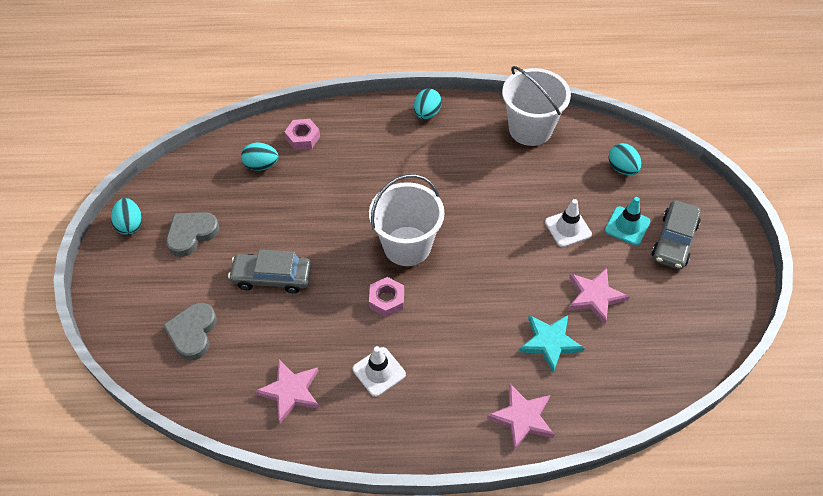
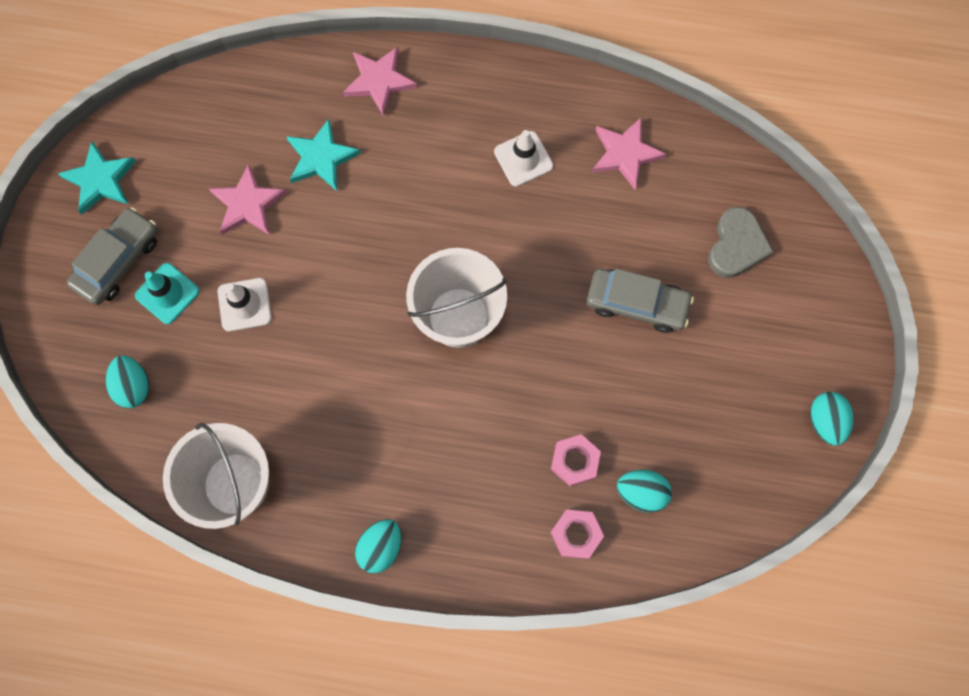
camera: 170 degrees left, 20 degrees up
grey heart [166,212,219,257] -> none
pink nut [369,277,404,317] -> pink nut moved to [551,434,601,486]
none -> turquoise star [58,141,136,214]

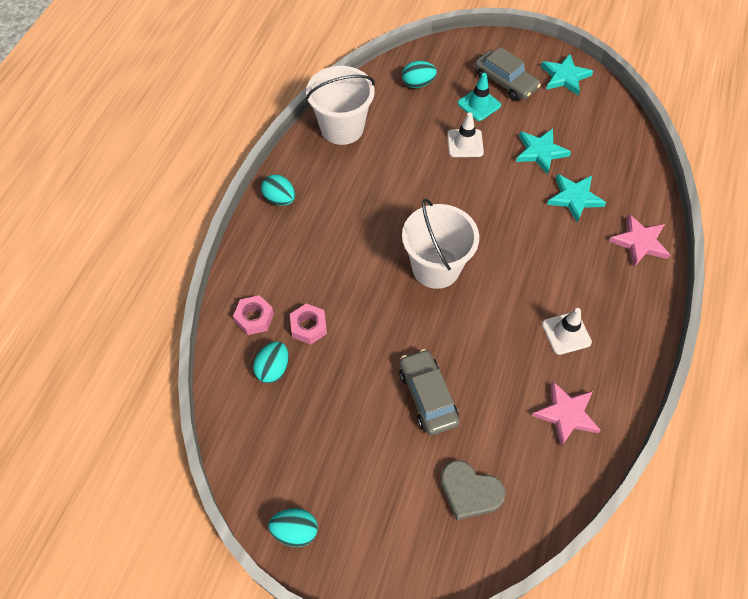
camera: 100 degrees right, 15 degrees down
pink star [209,164,287,235] -> turquoise star [516,129,571,175]
grey car [587,269,694,333] -> grey car turned 135 degrees clockwise [399,349,460,436]

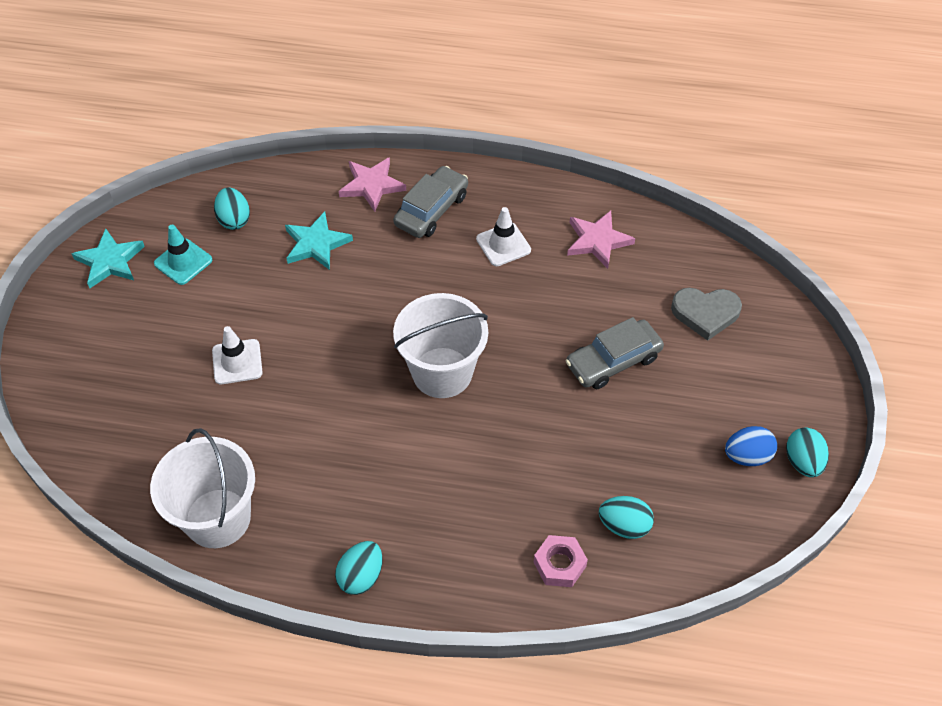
camera: 100 degrees left, 5 degrees down
pink nut [290,303,327,345] -> none
turquoise egg [402,61,437,88] -> turquoise egg moved to [214,187,250,230]
grey heart [440,460,506,520] -> grey heart turned 75 degrees clockwise [671,288,742,341]
turquoise traffic cone [458,73,501,121] -> turquoise traffic cone moved to [154,225,212,285]
grey car [475,47,541,101] -> grey car moved to [393,166,468,238]
turquoise star [516,129,571,175] -> none
none -> blue egg [725,426,777,466]

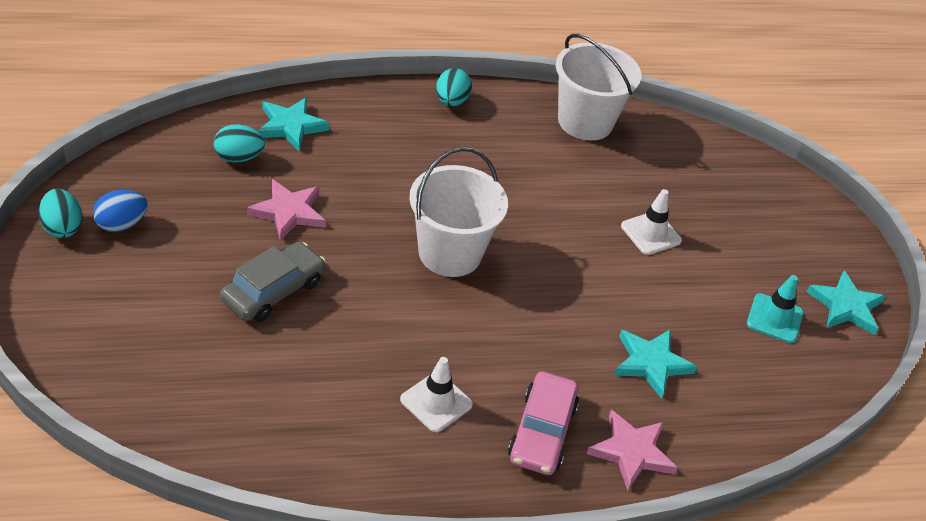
camera: 155 degrees right, 10 degrees down
turquoise egg [214,187,250,230] -> none
grey car [393,166,468,238] -> pink car [508,371,579,475]
pink nut [533,535,588,587] -> turquoise star [258,97,330,151]
pink star [567,211,635,269] -> pink star moved to [247,179,326,241]
grey heart [671,288,742,341] -> none

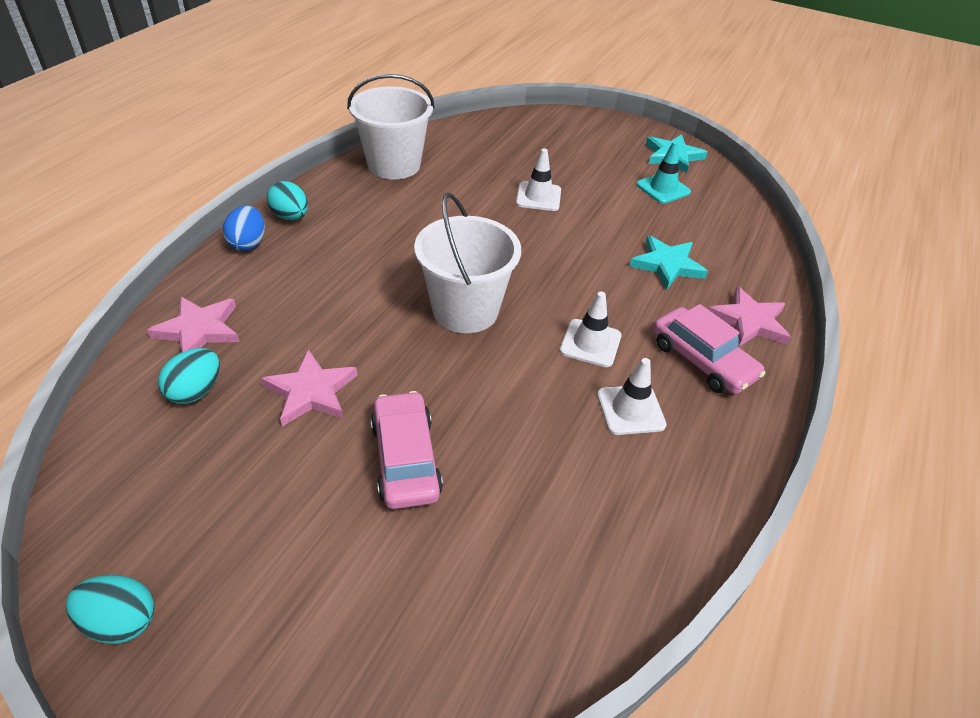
camera: 50 degrees left, 0 degrees up
blue egg [93,190,148,232] -> blue egg moved to [223,206,265,251]
grey car [220,242,326,322] -> pink car [371,391,443,509]
turquoise star [258,97,330,151] -> pink star [147,297,240,352]
none -> white traffic cone [560,291,621,367]

